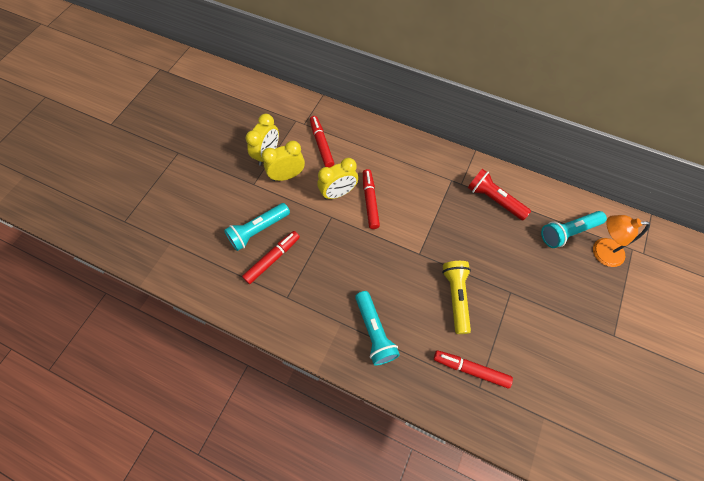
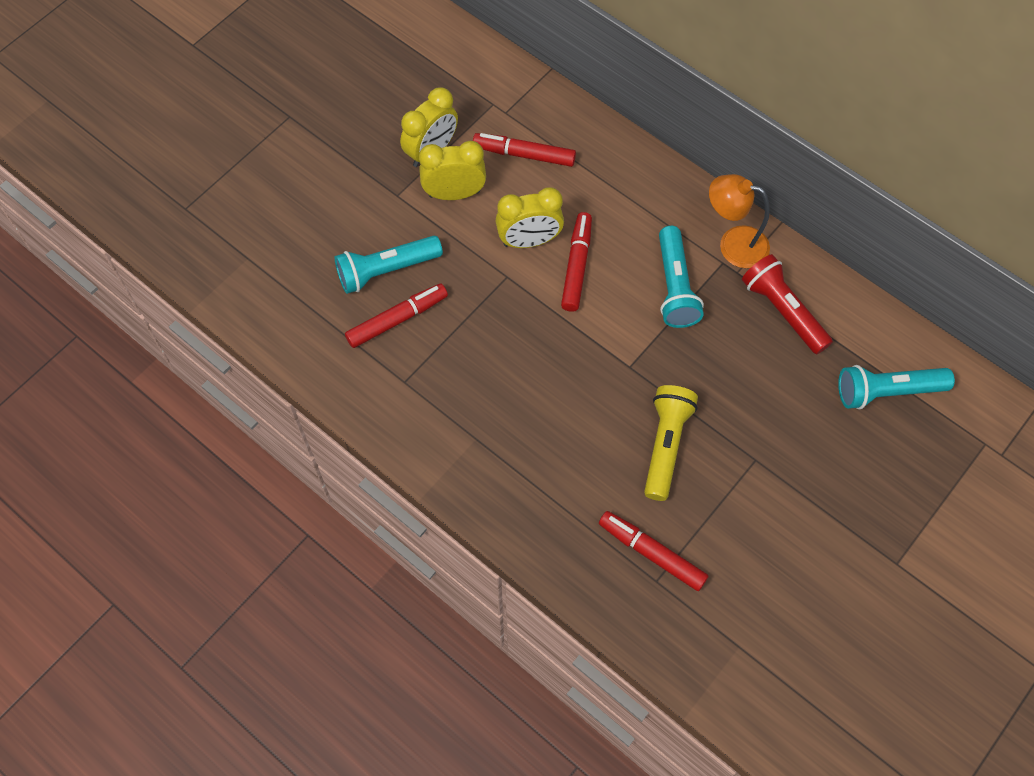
camera: 15 degrees right, 0 degrees up
red marker [310,116,334,168] -> red marker turned 75 degrees counterclockwise [473,133,576,167]
turquoise flashlight [355,291,400,366] -> turquoise flashlight moved to [659,226,704,328]
orange lamp [593,215,650,267] -> orange lamp moved to [709,174,770,268]

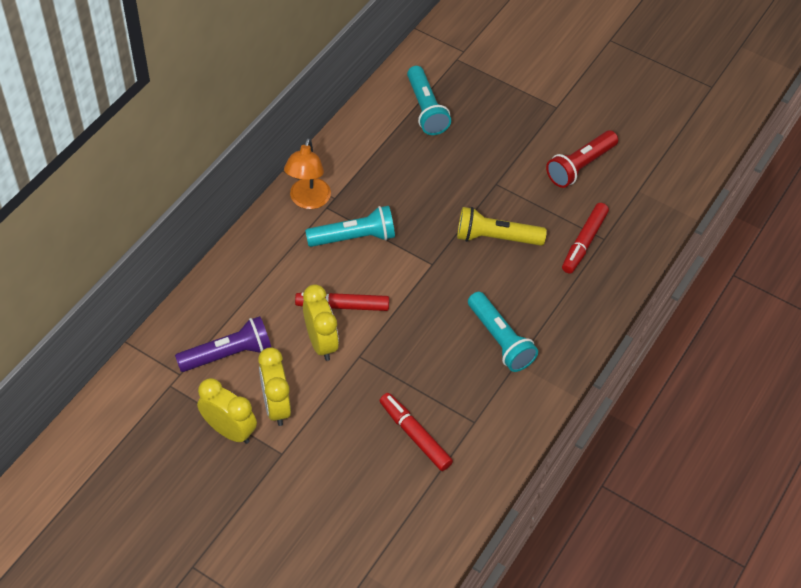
camera: 100 degrees left, 10 degrees down
turquoise flashlight [335,236,443,294] -> turquoise flashlight moved to [468,292,538,372]
red marker [473,133,576,167] -> purple flashlight [175,316,272,372]
red flashlight [742,254,833,354] -> red flashlight moved to [546,130,618,188]

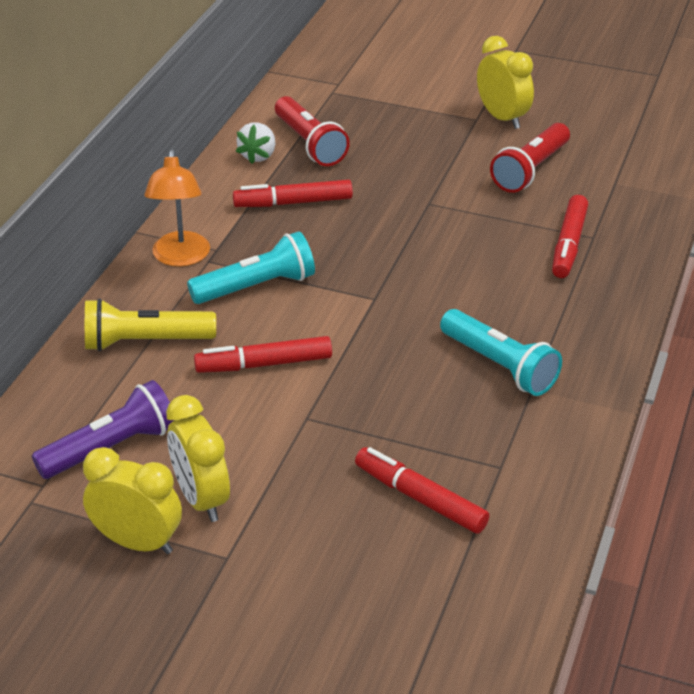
camera: 10 degrees left, 15 degrees down
yellow clock [303,284,339,361] -> yellow clock moved to [477,36,534,129]
turquoise flashlight [407,66,451,135] -> red flashlight [275,96,350,166]
yellow flashlight [457,207,547,246] -> yellow flashlight moved to [85,298,216,351]
none -> red marker [233,180,353,207]
none -> white strawberry [236,122,275,164]

